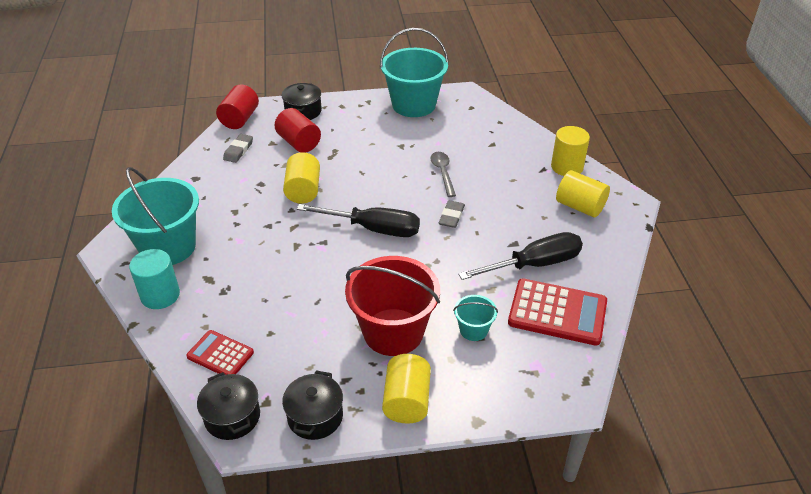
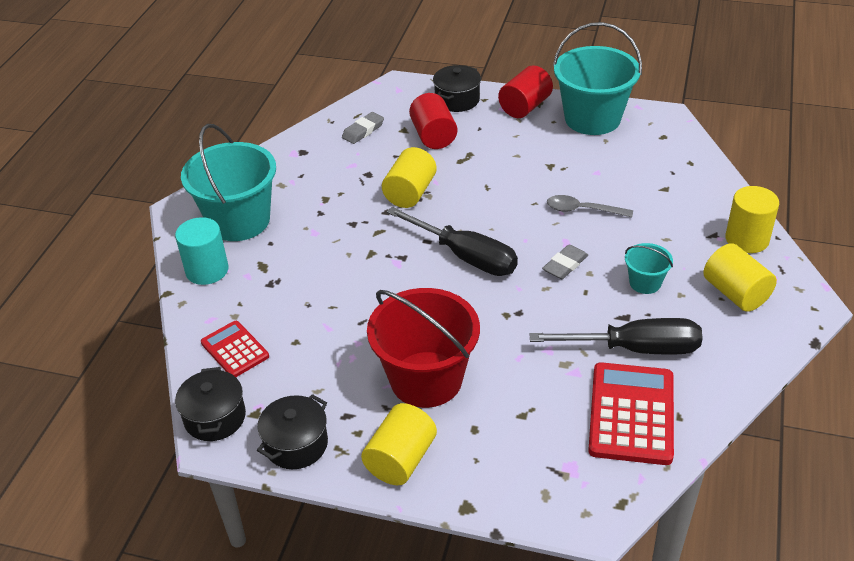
camera: 25 degrees right, 0 degrees up
red cylinder [216,84,259,129] -> red cylinder moved to [498,65,553,118]
grey spoon [430,152,456,197] -> grey spoon turned 90 degrees counterclockwise [547,195,633,217]
turquoise bucket [453,295,498,341] -> turquoise bucket moved to [625,243,673,294]
red calculator [508,278,607,346] -> red calculator turned 120 degrees counterclockwise [588,362,674,465]

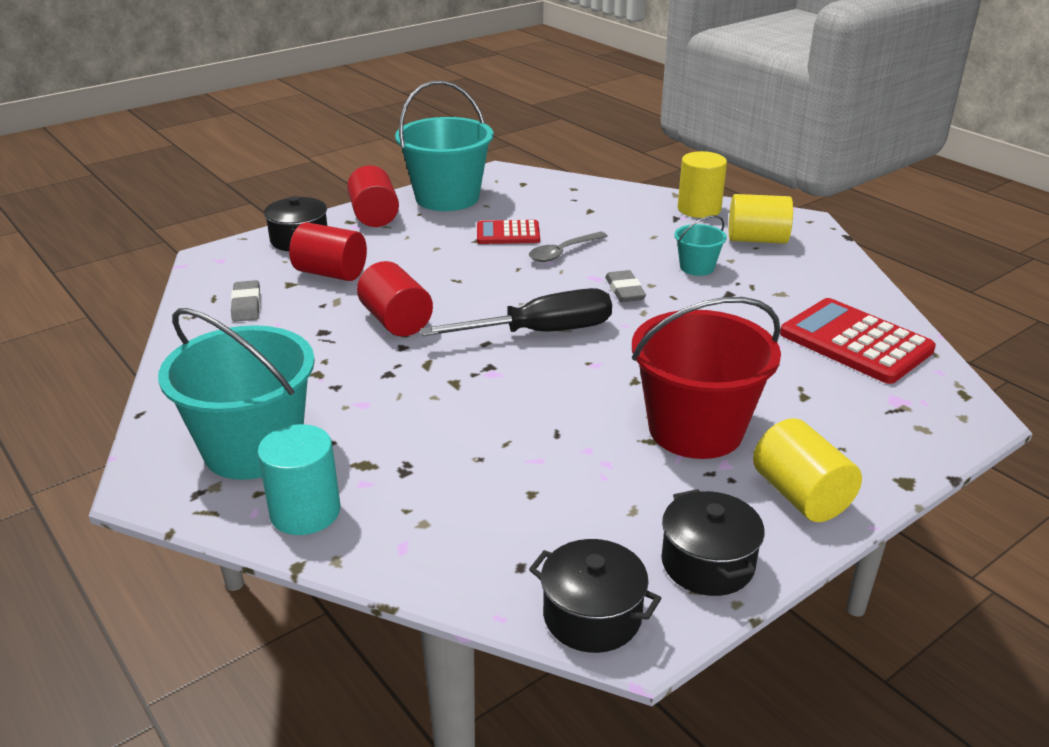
camera: 55 degrees left, 10 degrees down
red calculator [201,321,269,377] -> red calculator moved to [477,220,540,244]
yellow cylinder [382,147,437,208] -> red cylinder [357,261,433,336]
black screwdriver [529,318,702,354] -> none

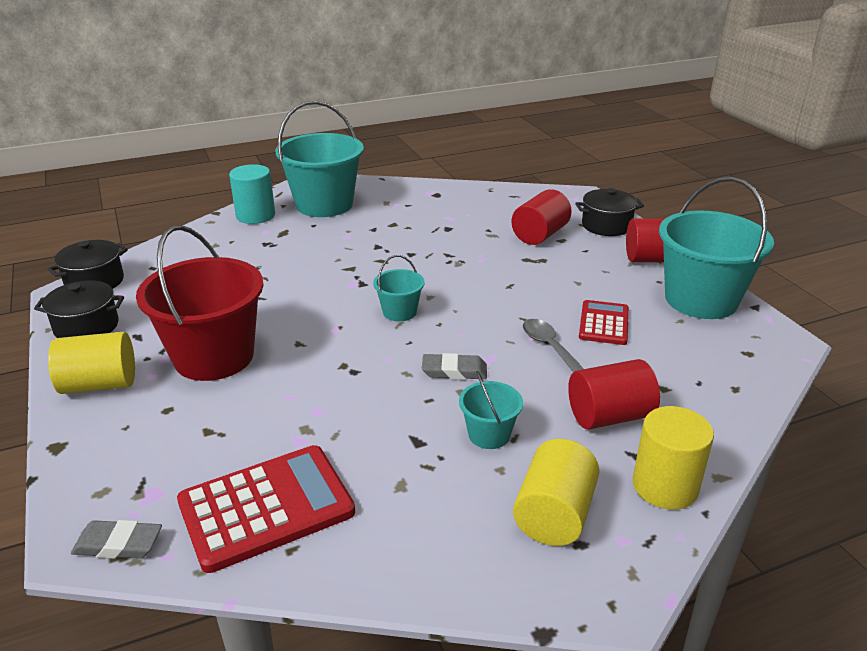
camera: 105 degrees right, 0 degrees up
grey eraser [231,280,260,322] -> grey eraser moved to [71,520,162,559]
red cylinder [357,261,433,336] -> red cylinder moved to [568,359,660,429]
black screwdriver [420,288,612,336] -> turquoise bucket [373,255,425,321]

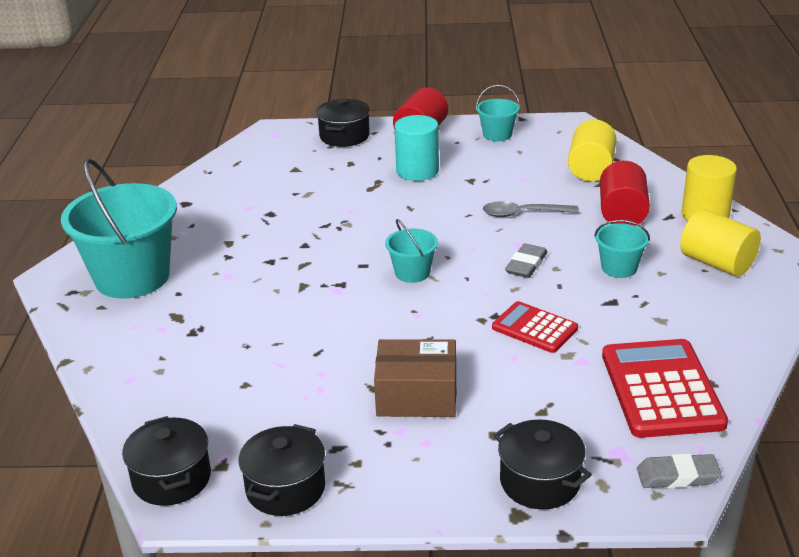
camera: 65 degrees left, 0 degrees up
yellow cylinder [48,332,135,394] -> yellow cylinder moved to [568,120,617,181]
grey eraser [71,520,162,559] -> grey eraser turned 60 degrees clockwise [637,454,722,488]
red bucket [136,225,264,381] -> brown box [374,339,456,417]
turquoise cylinder [229,164,275,224] -> turquoise cylinder moved to [394,115,439,181]
red cylinder [511,189,572,245] -> none
red calculator [579,300,629,345] -> red calculator moved to [492,301,578,353]
turquoise bucket [659,177,774,319] -> turquoise bucket [476,85,520,141], size x0.47
none -> black pot [494,419,592,509]

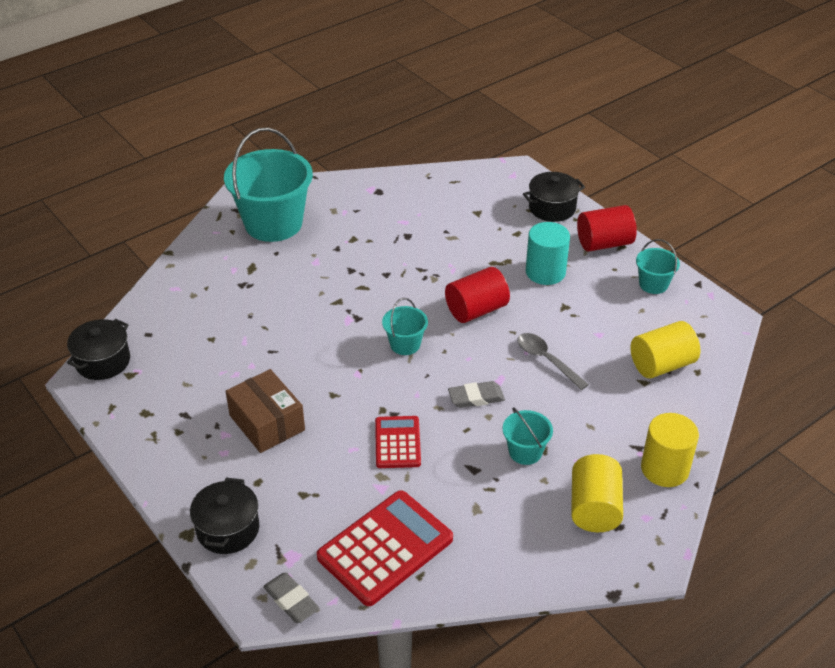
camera: 50 degrees right, 10 degrees up
black pot [239,424,325,516] -> none
red cylinder [600,161,650,226] -> red cylinder moved to [445,267,510,323]

